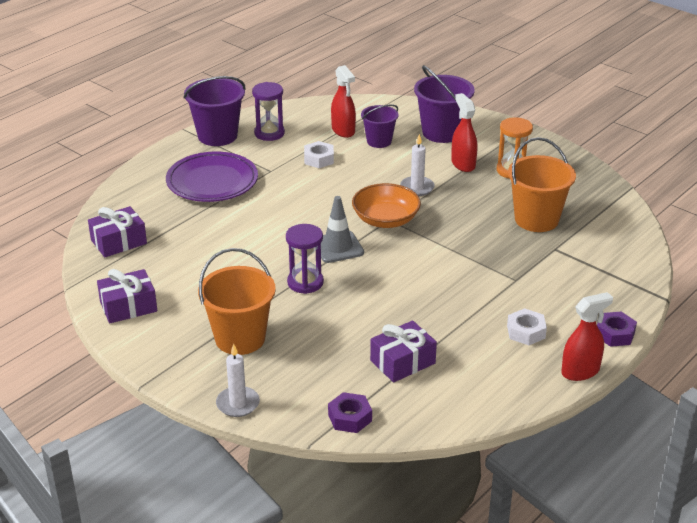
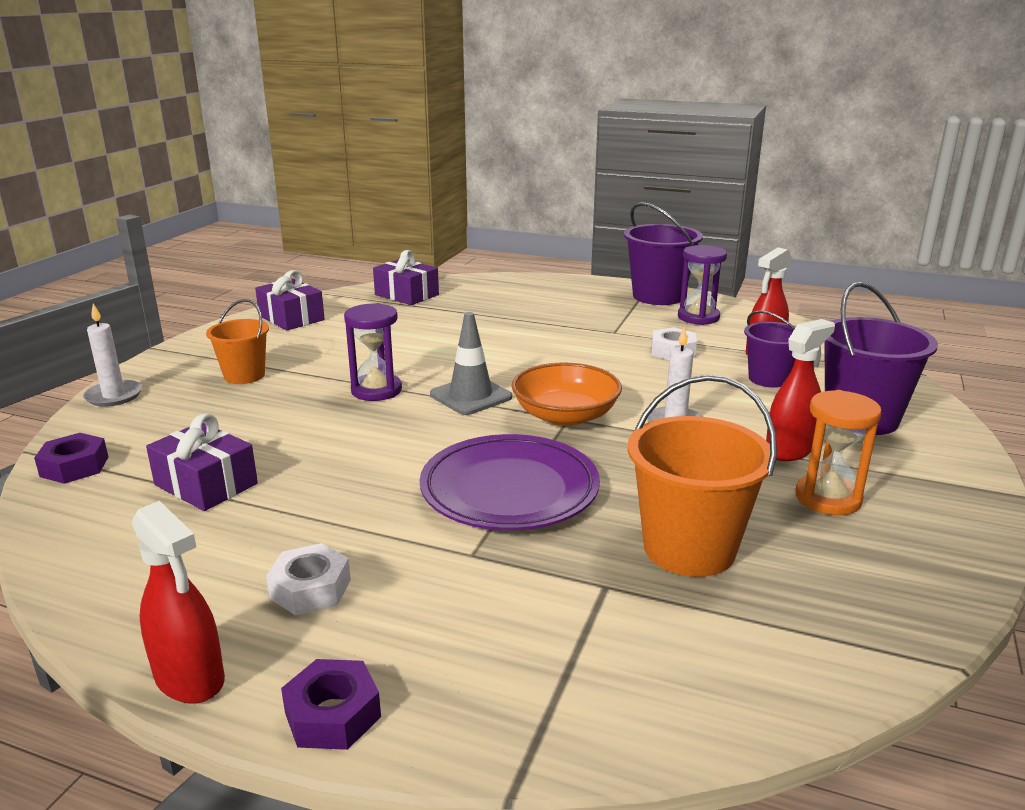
camera: 70 degrees right, 10 degrees down
purple plate [166,151,258,202] -> purple plate moved to [420,434,600,530]
orange bucket [198,248,276,355] -> orange bucket [206,299,269,384], size x0.62

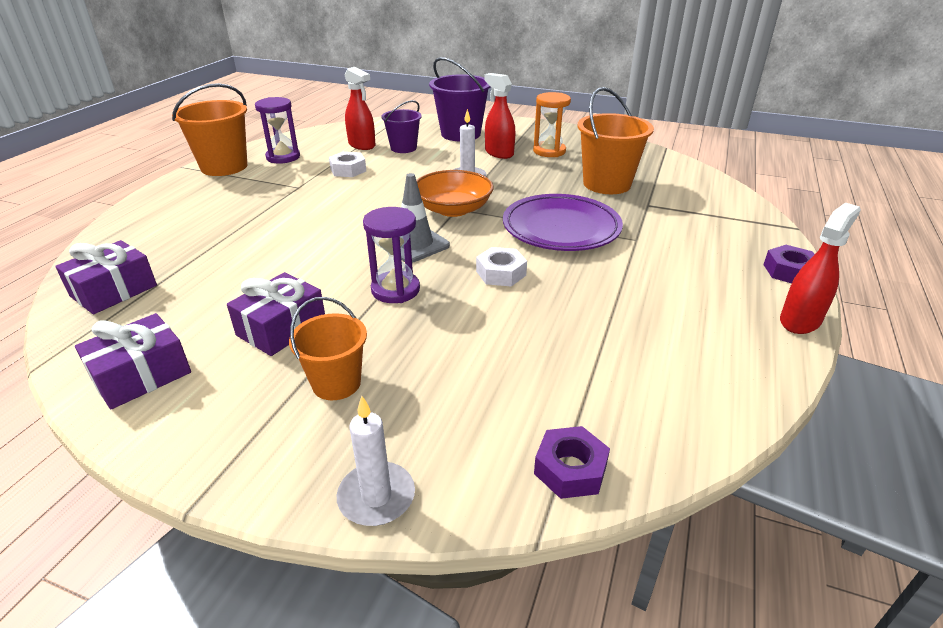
camera: 90 degrees left, 10 degrees up
purple gift [146,413,258,511] -> purple gift moved to [227,272,325,356]
white nut [266,543,351,615] -> white nut moved to [476,247,527,287]
purple bucket [624,202,703,305] -> orange bucket [172,83,247,176]

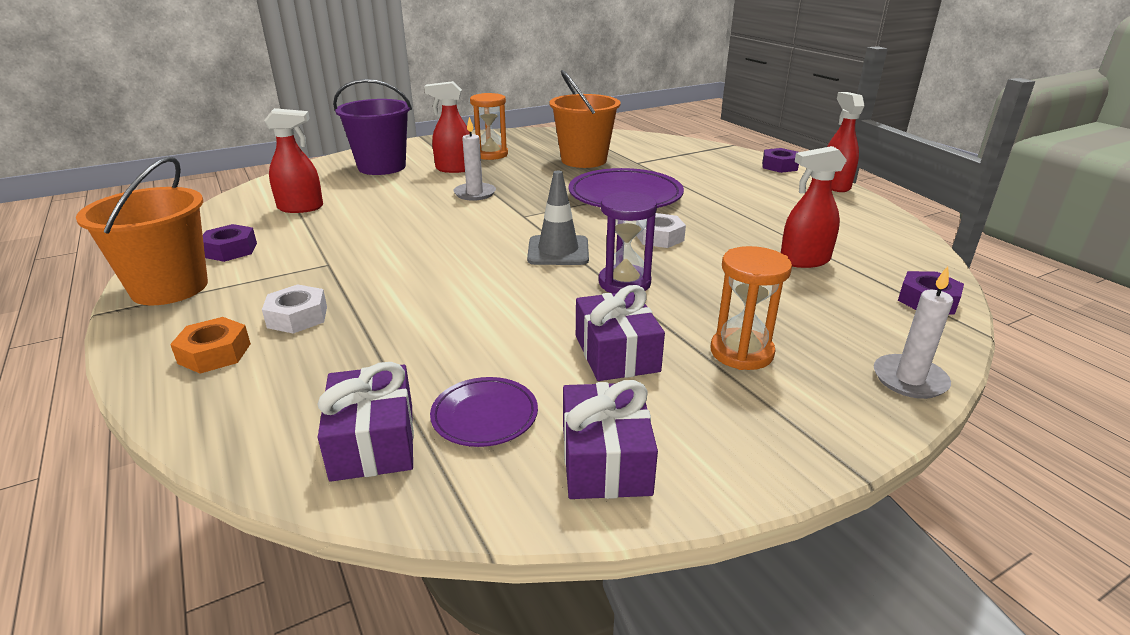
camera: 50 degrees left, 5 degrees down
purple hourglass [255,97,300,164] -> purple nut [203,224,257,262]
orange bucket [289,297,367,400] -> orange hourglass [711,246,792,370]
white nut [329,152,366,177] -> white nut moved to [262,284,327,334]
purple bucket [381,100,422,153] -> none
orange bowl [416,170,494,217] -> none
none -> orange nut [170,317,251,374]
none -> purple plate [430,377,538,447]
none -> red spray bottle [781,146,847,268]

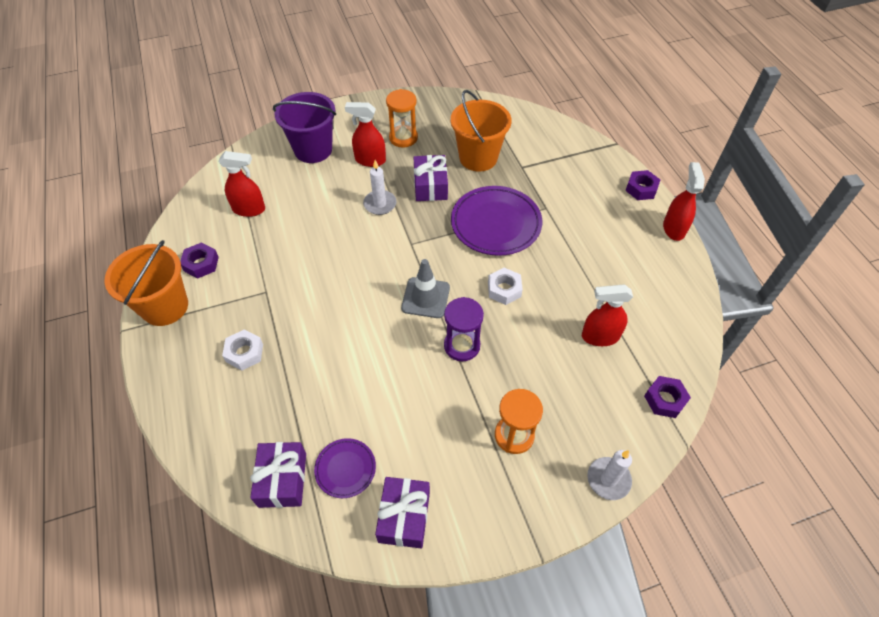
camera: 10 degrees right, 25 degrees up
orange nut [170,317,251,374] -> none
purple gift [576,285,665,381] -> purple gift moved to [413,155,448,201]

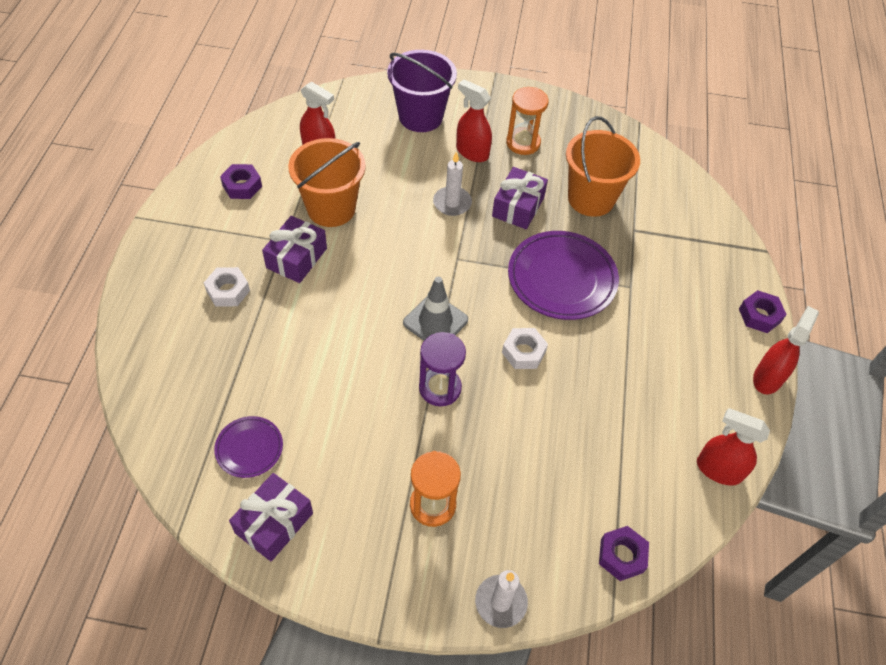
camera: 25 degrees right, 0 degrees up
orange bucket [104,240,188,326] -> orange bucket moved to [288,138,366,227]
purple gift [250,442,306,508] -> purple gift moved to [262,216,327,283]
red spray bottle [582,285,633,346] -> red spray bottle moved to [697,408,770,485]

